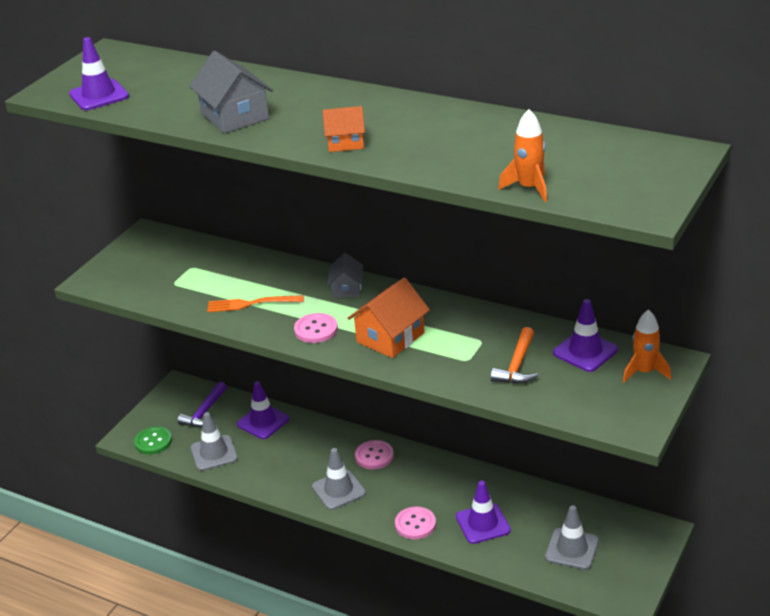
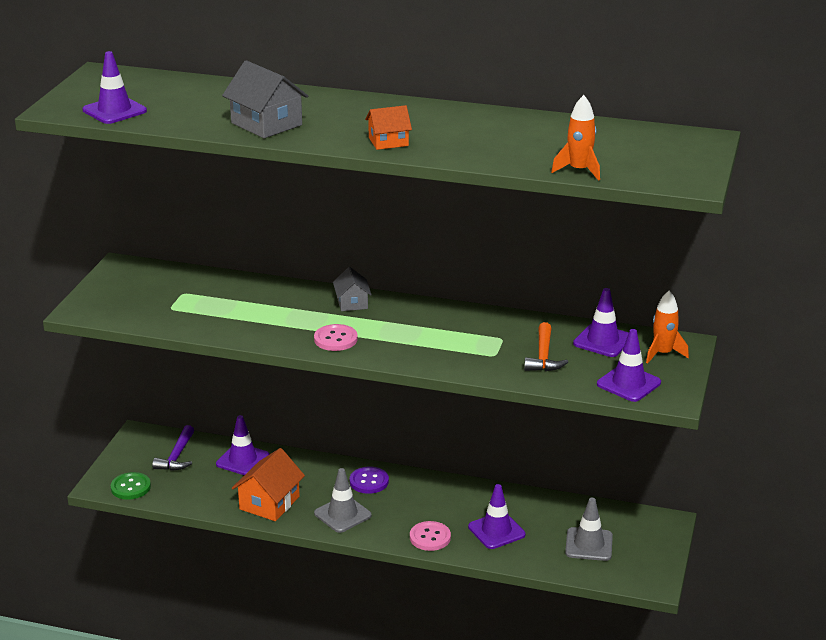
camera: 15 degrees left, 5 degrees down
grey traffic cone [191,412,238,471] -> none
orange fork [207,295,304,312] -> none
orange house [347,278,430,358] -> orange house moved to [232,448,305,521]
pink button [355,440,394,469] -> purple button [350,467,389,494]
none -> purple traffic cone [597,329,661,402]

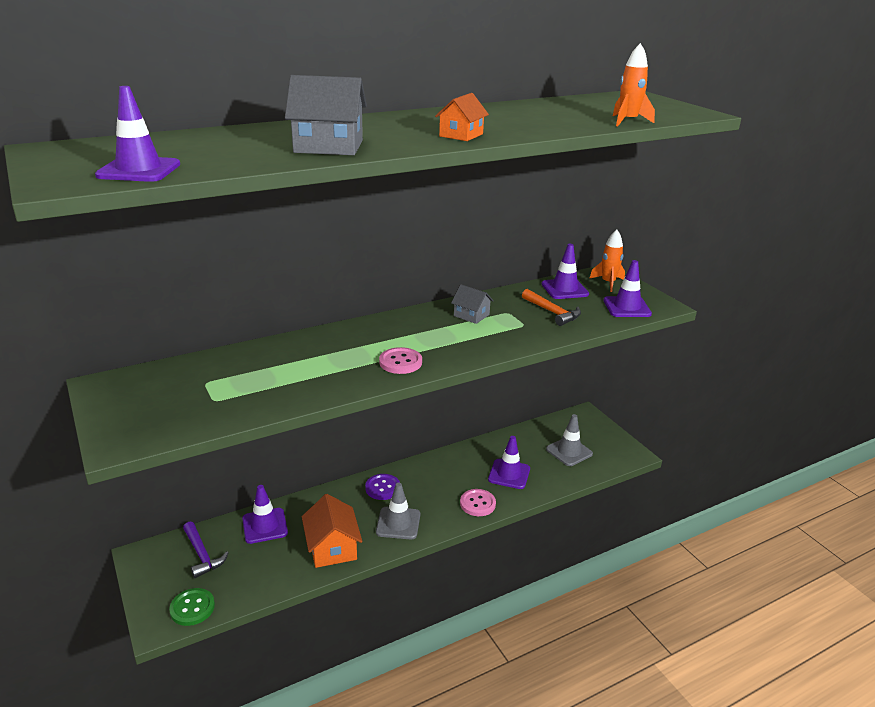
camera: 45 degrees left, 0 degrees up
grey house [333,267,372,311] -> grey house moved to [451,284,494,324]

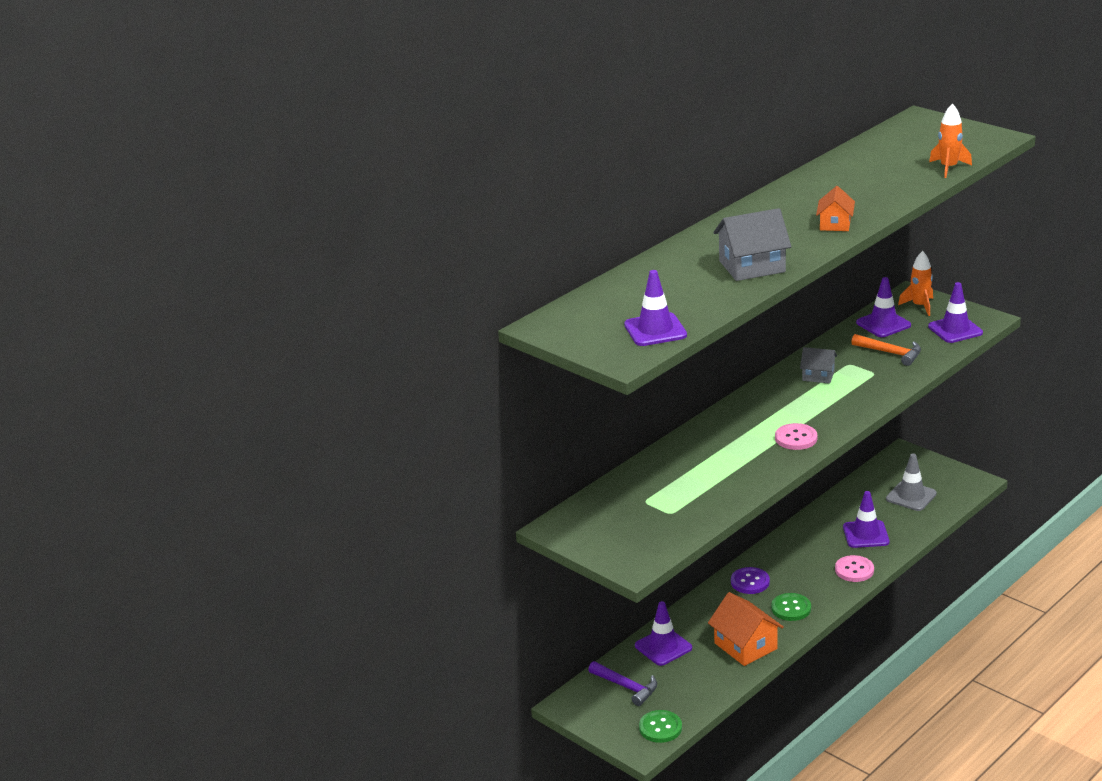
camera: 15 degrees left, 0 degrees up
grey traffic cone [376,483,420,539] -> green button [771,593,811,621]

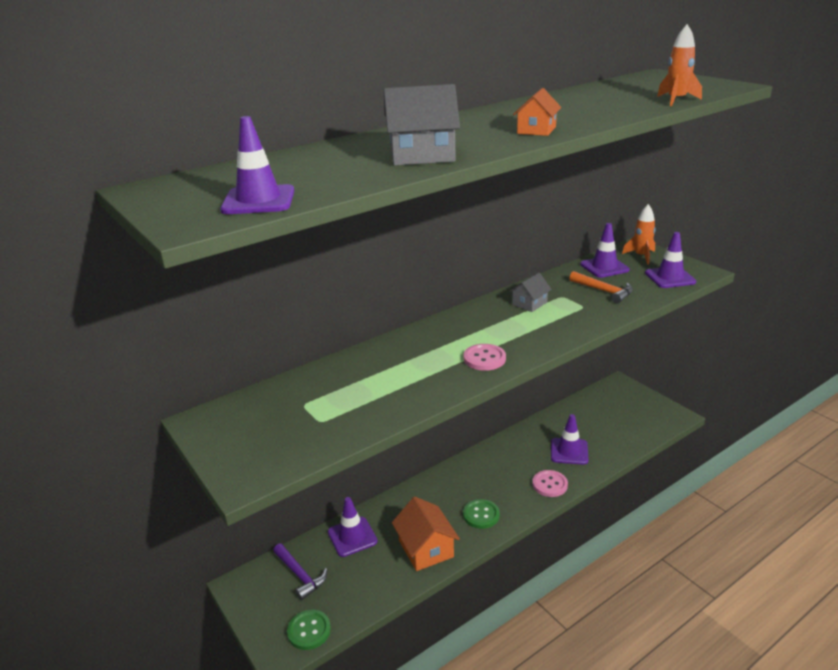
camera: 10 degrees right, 0 degrees up
purple button [731,567,770,594] -> none
grey house [800,347,837,384] -> grey house turned 75 degrees counterclockwise [509,273,552,312]
grey traffic cone [886,454,937,511] -> none

